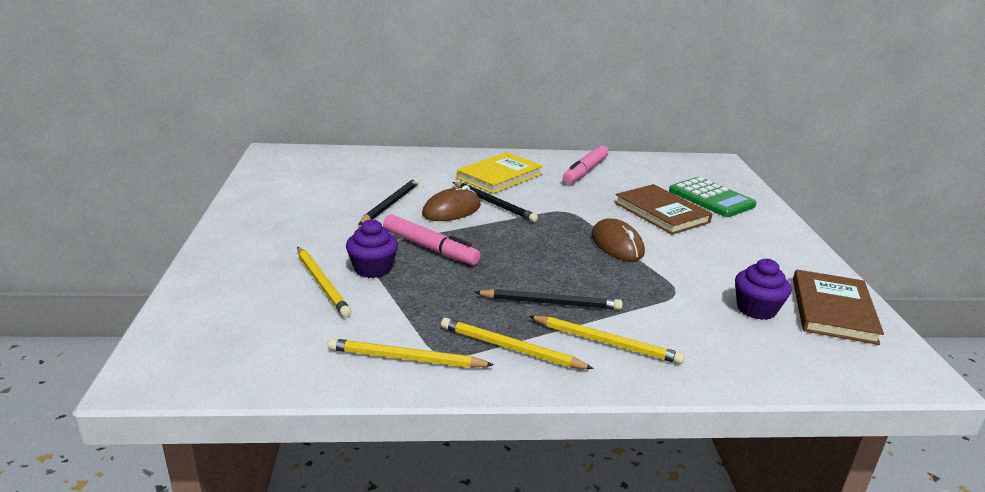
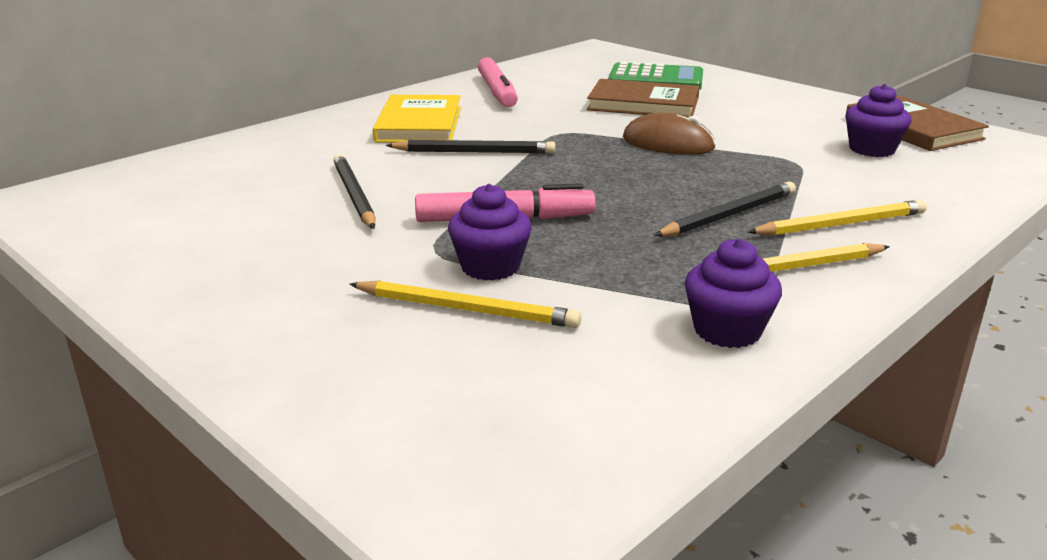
camera: 40 degrees left, 0 degrees up
yellow pencil [327,338,494,368] -> purple cupcake [685,239,782,348]
brown mouse [422,185,481,221] -> none

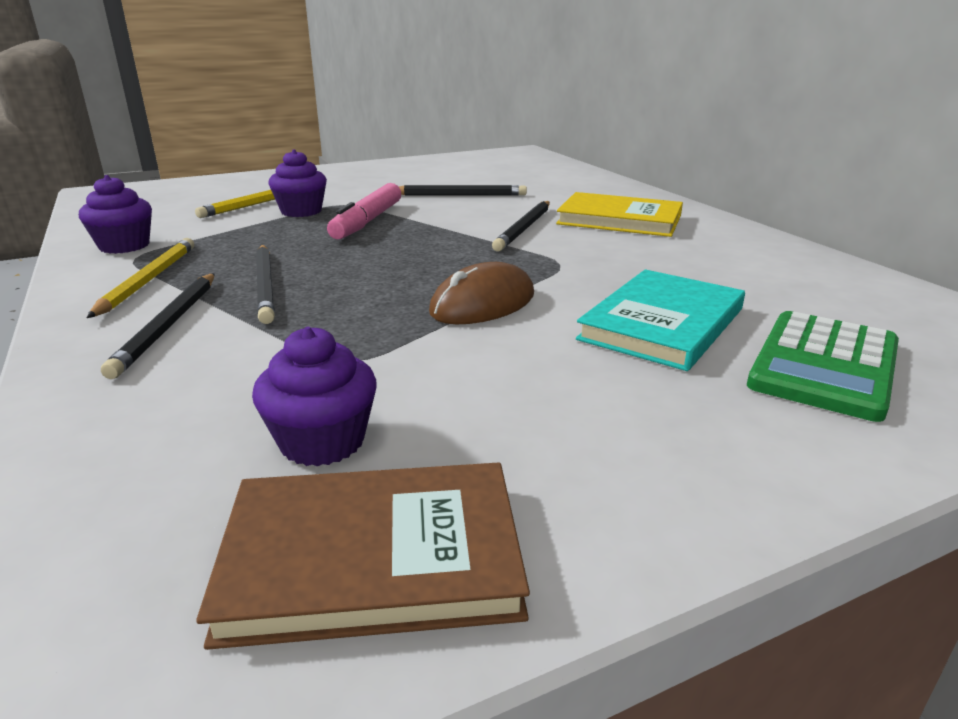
camera: 110 degrees right, 0 degrees up
pink marker [478,57,518,107] -> none
brown book [587,79,700,117] -> turquoise book [576,269,745,371]
yellow pencil [747,200,927,236] -> black pencil [101,273,215,379]

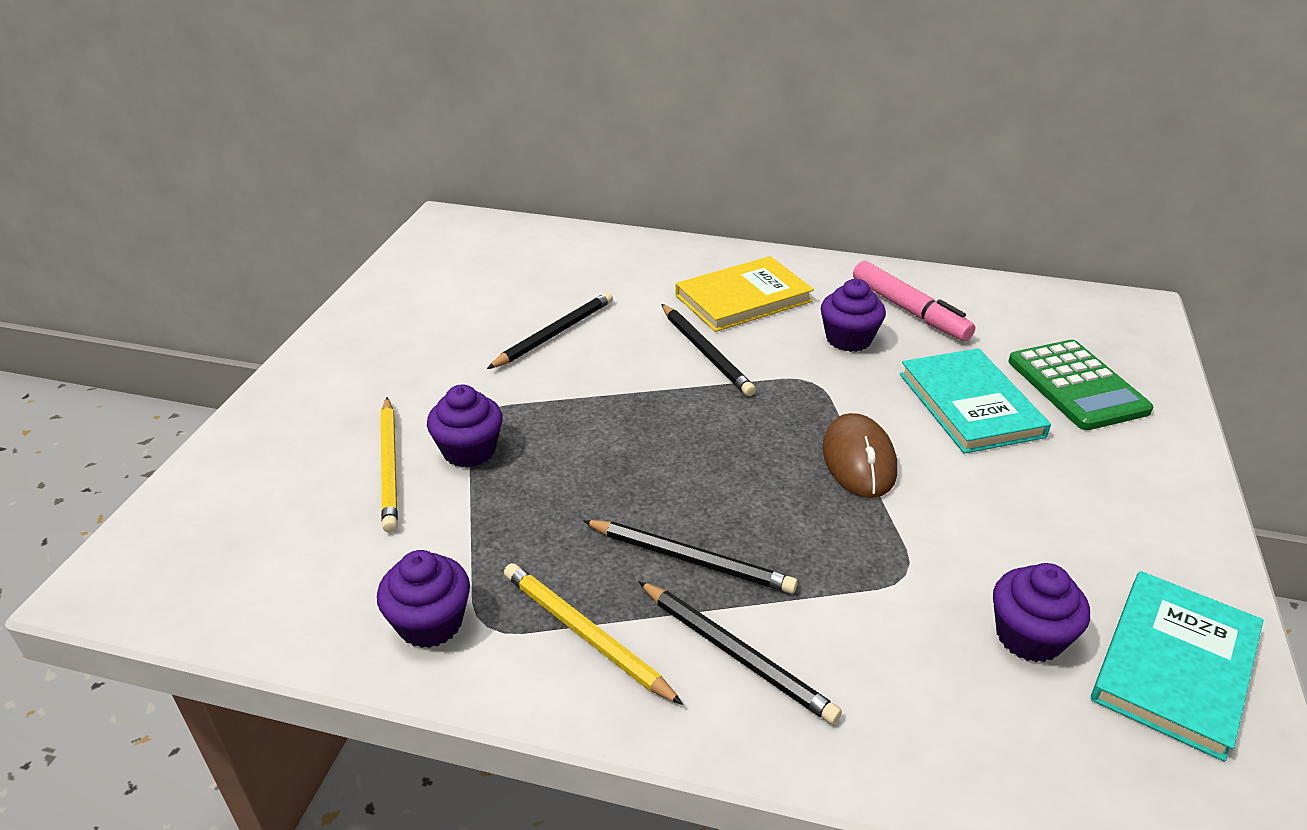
camera: 50 degrees left, 10 degrees up
brown book [196,463,530,650] -> turquoise book [1091,571,1263,762]
pink marker [327,183,401,240] -> pink marker moved to [853,261,975,341]
none -> purple cupcake [821,279,886,352]

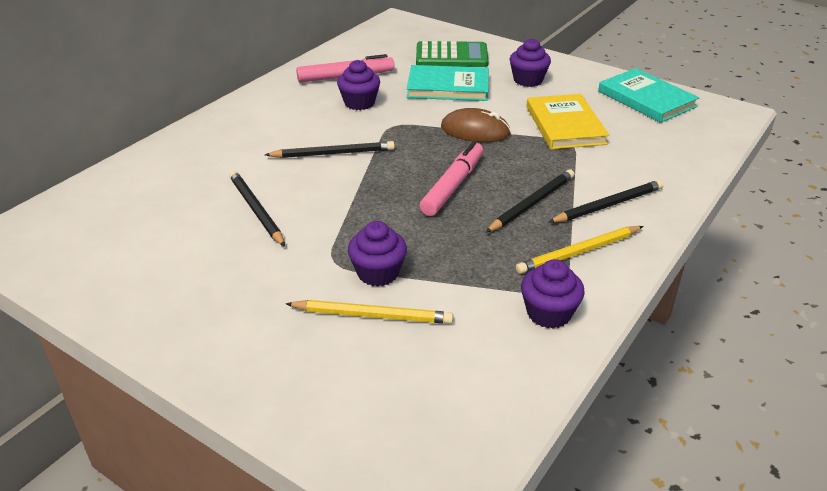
camera: 70 degrees left, 0 degrees up
yellow book [676,256,814,332] -> yellow book moved to [526,94,609,149]
purple cupcake [993,563,1090,662] -> purple cupcake moved to [510,38,551,87]
none -> pink marker [419,141,483,216]

